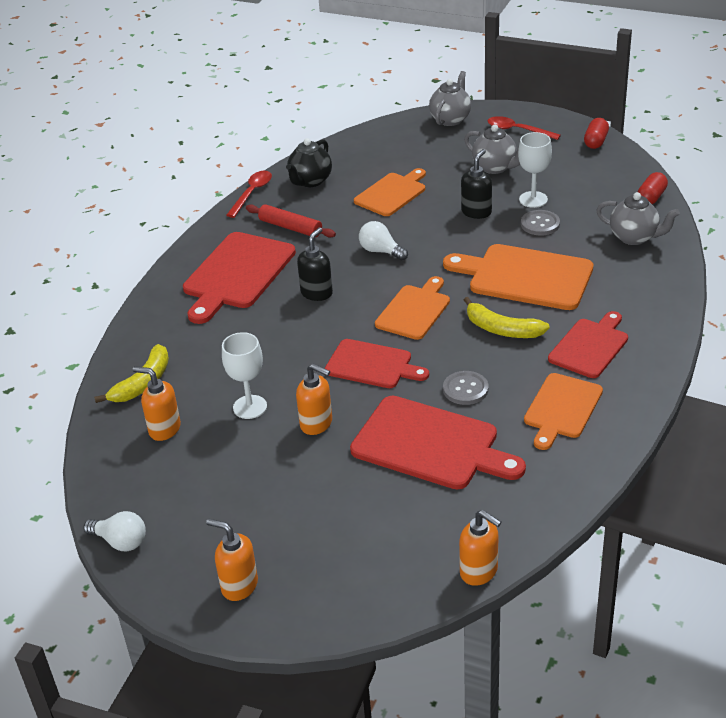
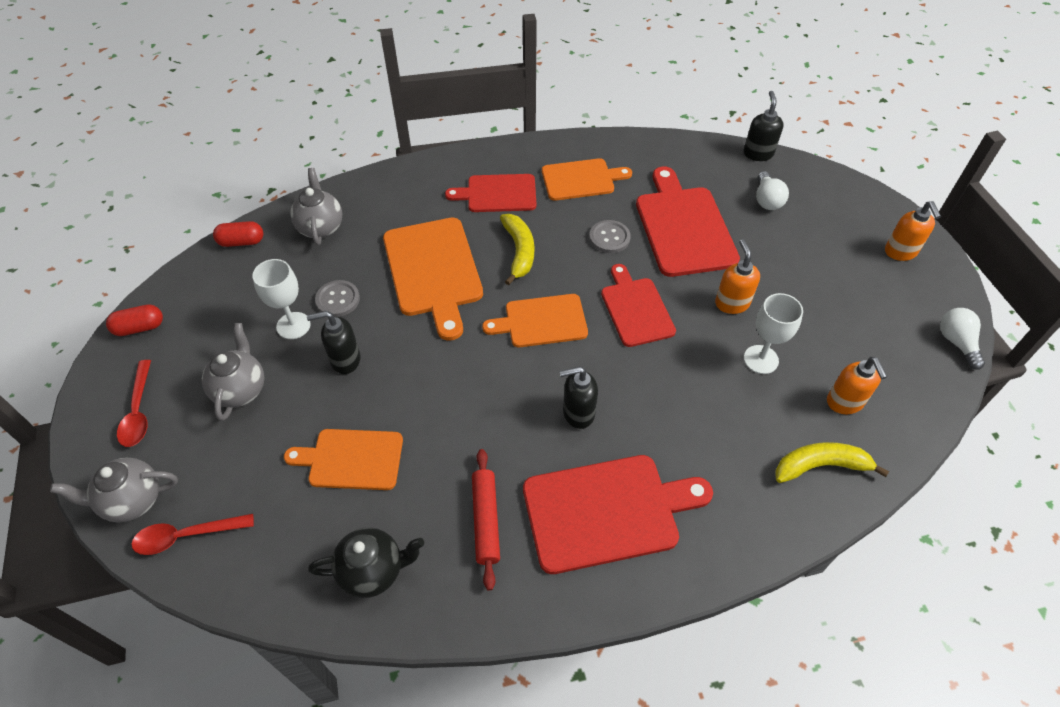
camera: 130 degrees left, 15 degrees up
red spoon [226,171,272,218] -> red spoon moved to [131,514,254,555]
white light bulb [359,221,408,261] -> white light bulb moved to [756,171,789,210]
orange soap dispenser [459,510,502,586] -> black soap dispenser [744,91,783,161]

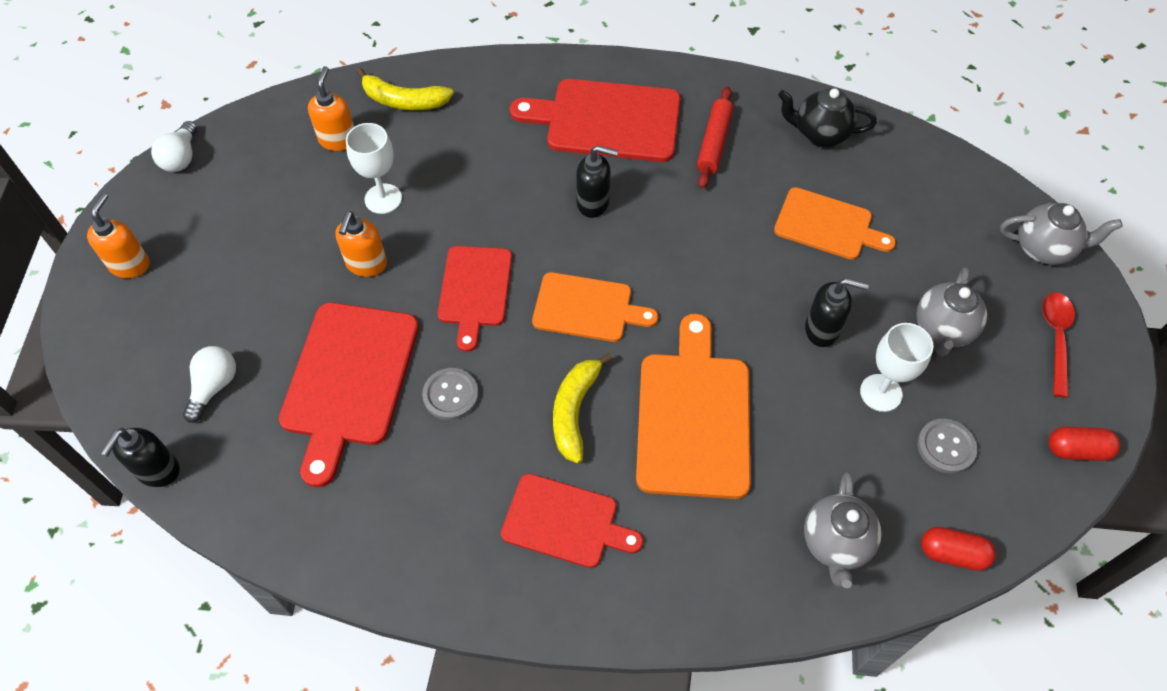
camera: 160 degrees left, 5 degrees up
red spoon [131,514,254,555] -> none
grey button [315,280,360,317] -> grey button moved to [917,419,977,474]
orange cutting board [542,158,632,201] -> none

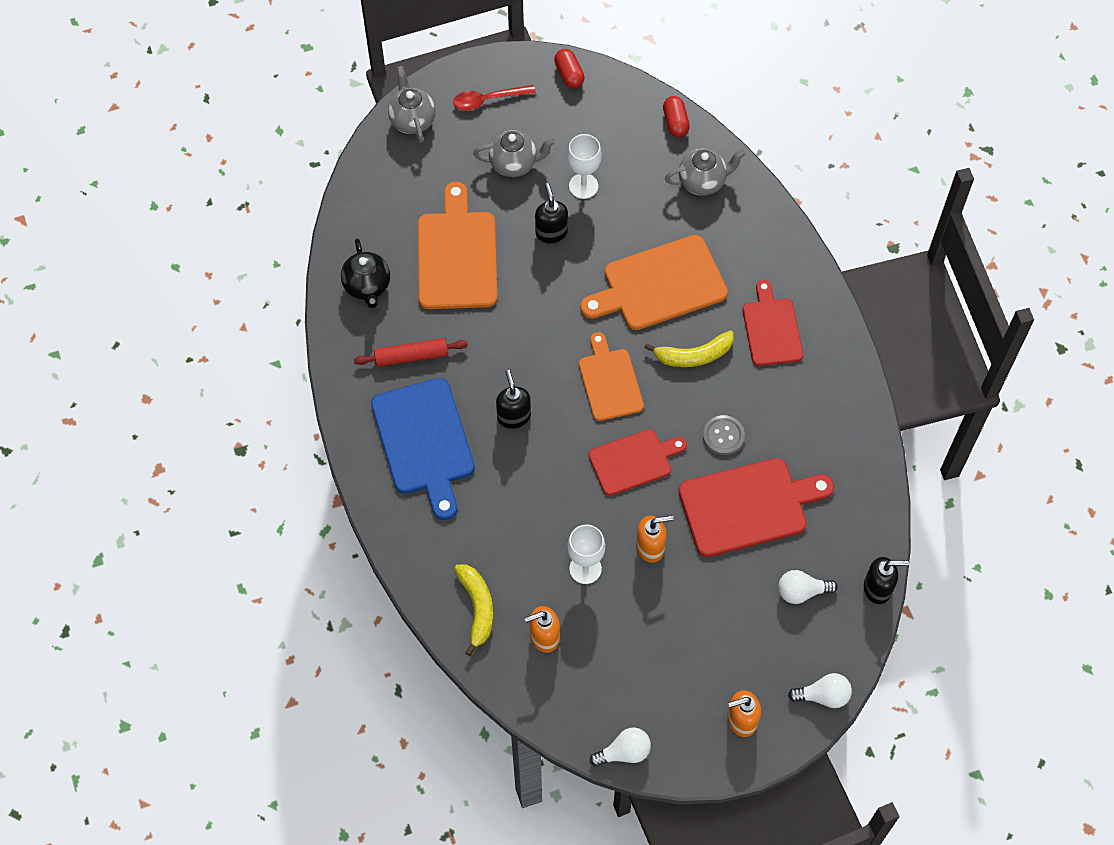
camera: 115 degrees left, 5 degrees up
red cutting board [510,79,681,162] -> blue cutting board [371,378,475,520]
orange cutting board [774,187,896,260] -> orange cutting board [418,182,497,309], size x1.55
grey button [917,419,977,474] -> none
none -> white light bulb [788,673,852,708]

